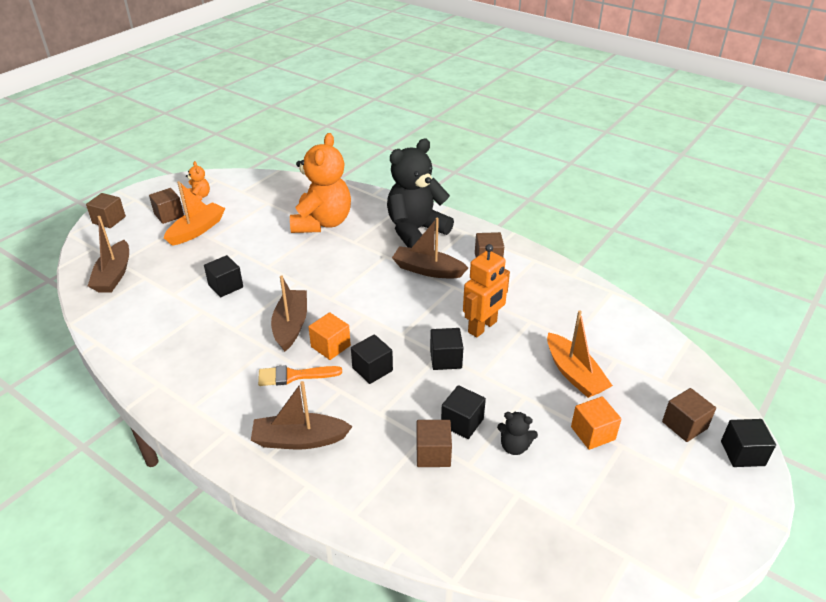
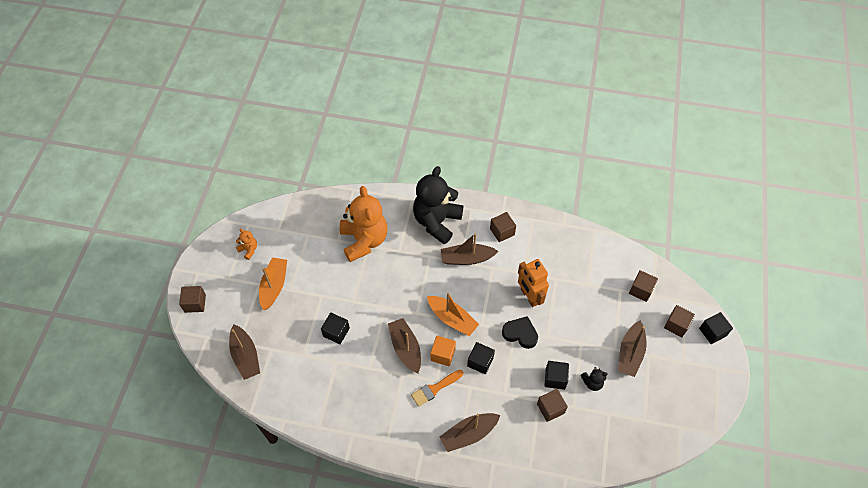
camera: 25 degrees left, 20 degrees up
brown cube [149,188,184,224] -> brown cube moved to [629,270,658,302]
black cube [430,328,463,370] -> black heart [502,316,538,349]
orange robot [463,244,510,337] -> orange robot turned 135 degrees clockwise [518,259,549,307]
orange boat [547,311,613,398] -> orange boat moved to [427,293,479,336]
orange cube [571,396,622,450] -> brown boat [618,321,646,377]

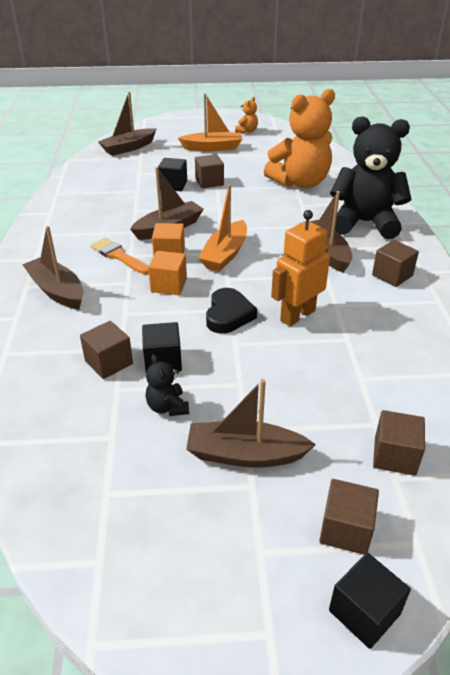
camera: 75 degrees right, 20 degrees down
brown cube [179,286,206,313] -> brown cube moved to [195,154,224,189]
black cube [467,342,495,374] -> orange cube [148,251,187,295]

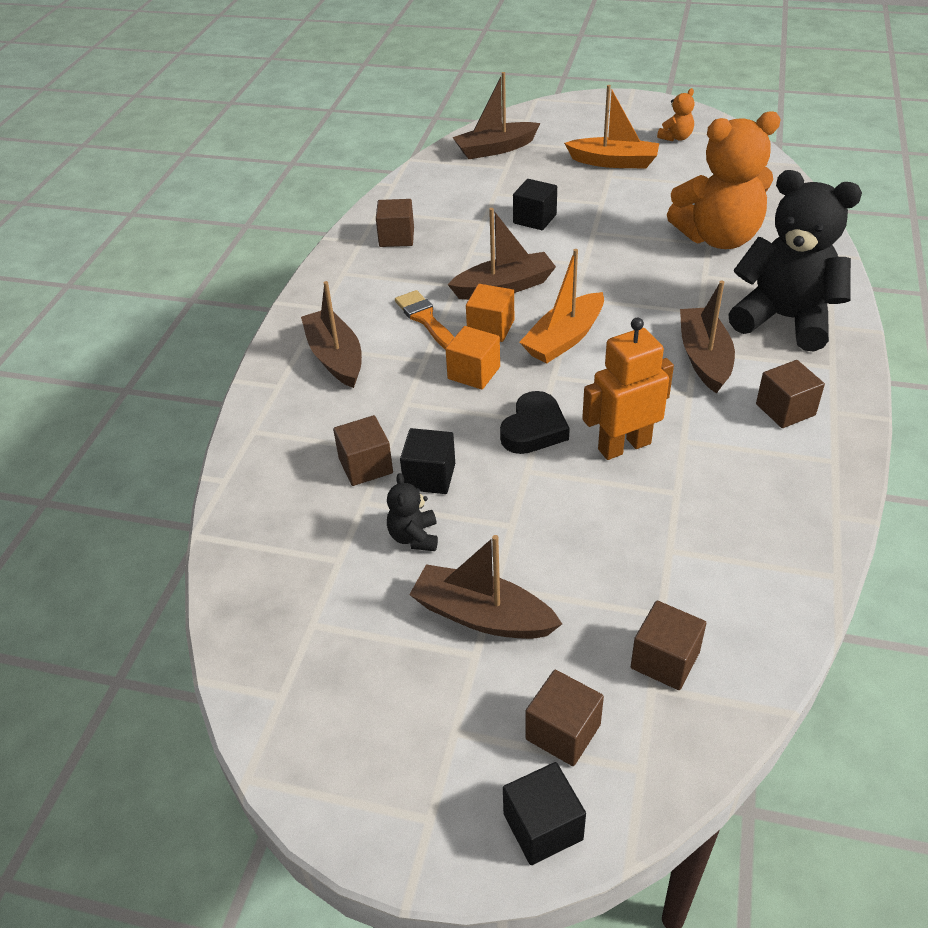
camera: 20 degrees right, 5 degrees up
brown cube [195,154,224,189] -> brown cube moved to [376,199,414,247]

